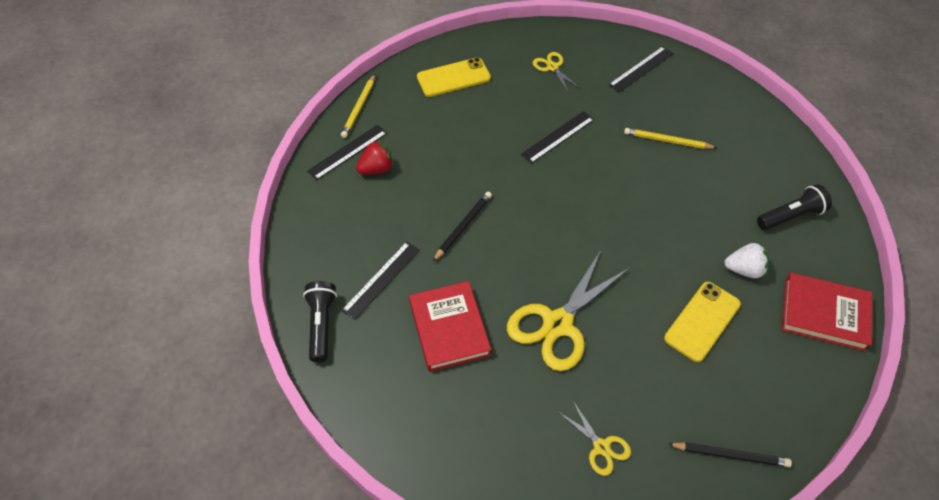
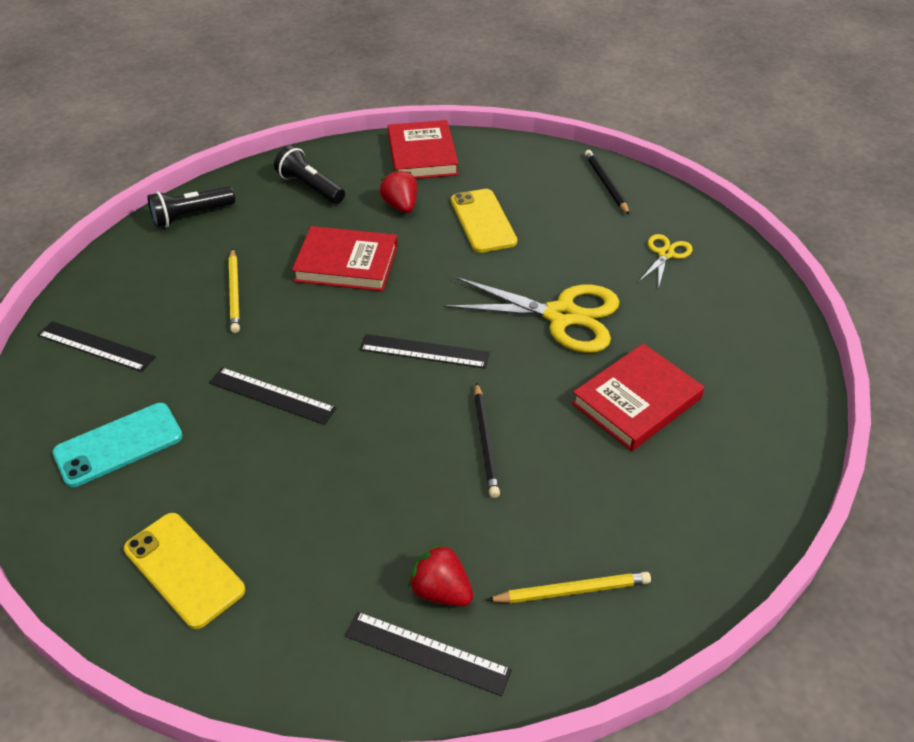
camera: 115 degrees left, 10 degrees down
black flashlight [303,281,337,362] -> black flashlight moved to [148,186,235,228]
yellow pencil [341,74,375,138] -> yellow pencil moved to [486,572,651,603]
black ruler [341,241,420,320] -> black ruler moved to [360,334,490,368]
black pencil [433,192,492,261] -> black pencil turned 105 degrees counterclockwise [474,382,500,498]
yellow scissors [533,52,581,92] -> turquoise phone [52,403,183,487]
yellow phone [664,282,741,362] -> yellow phone turned 60 degrees clockwise [451,189,517,253]
white strawberry [724,243,769,278] -> red strawberry [380,169,417,213]
none -> red book [292,226,398,291]

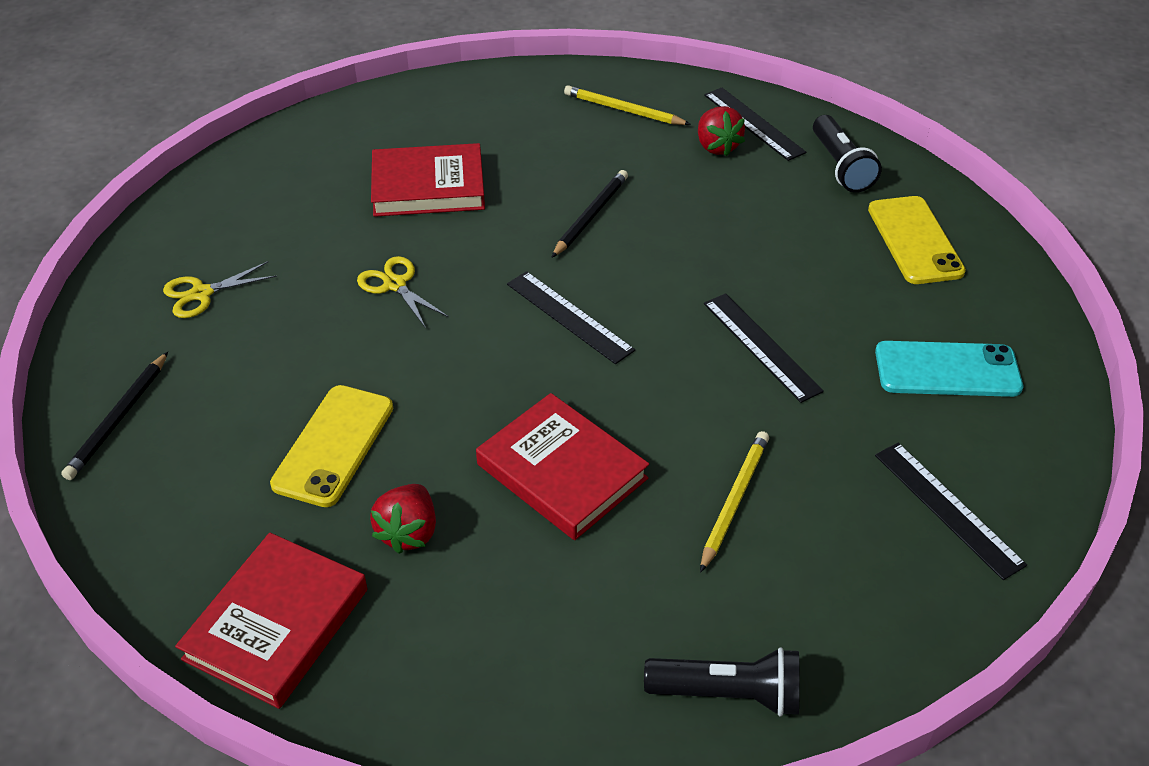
camera: 145 degrees left, 0 degrees up
black flashlight [274,145,345,204] -> black flashlight moved to [813,115,882,193]
yellow scissors [443,277,620,353] -> yellow scissors [357,256,449,328], size x0.50

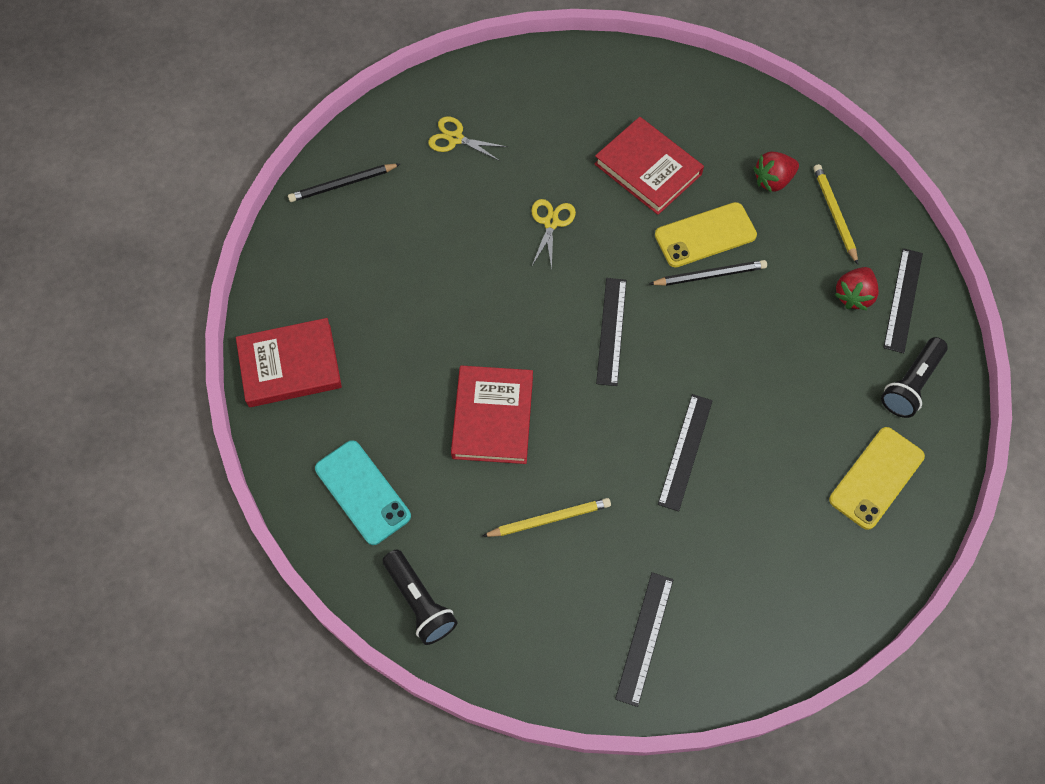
camera: 50 degrees right, 20 degrees up
yellow phone [270,385,393,507] -> yellow phone moved to [655,202,757,267]
red strawberry [370,484,436,554] -> red strawberry moved to [753,152,799,192]
turquoise phone [875,341,1023,397] -> turquoise phone moved to [315,440,411,545]

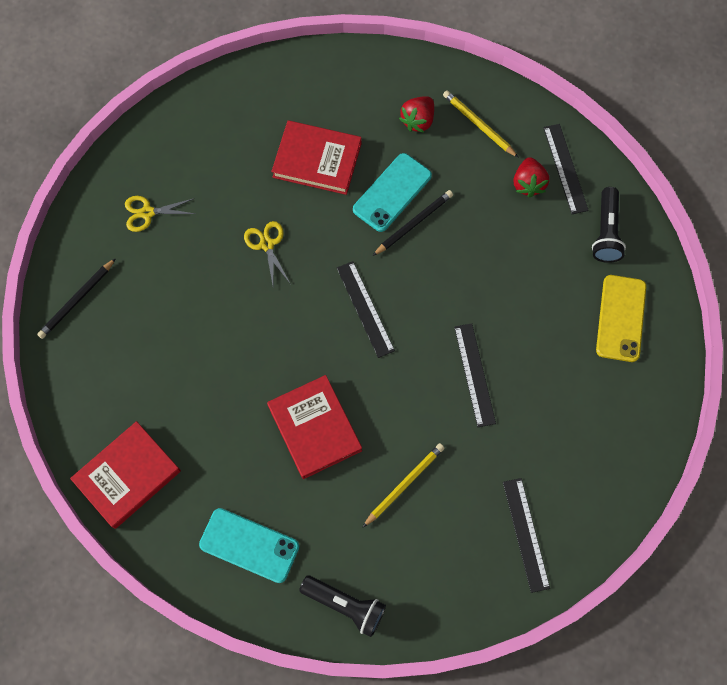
camera: 30 degrees left, 5 degrees up
yellow phone [655,202,757,267] -> turquoise phone [353,153,432,232]

